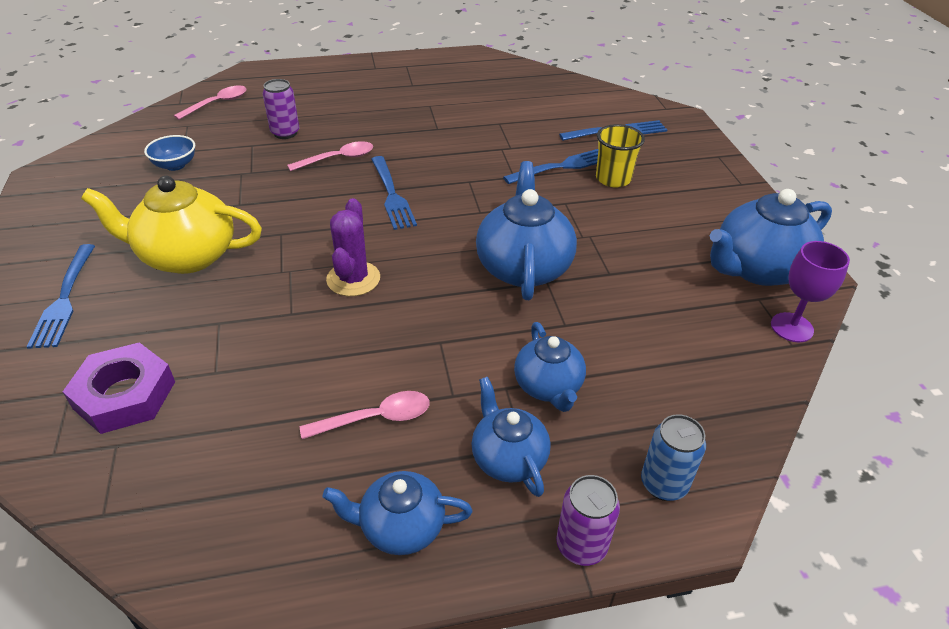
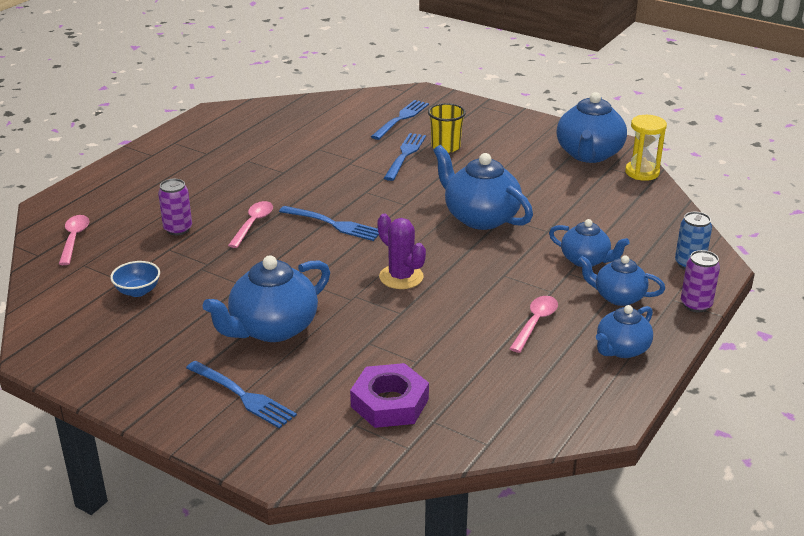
camera: 45 degrees left, 10 degrees down
yellow teapot [81,176,262,274] -> blue teapot [202,255,330,342]
purple goblet [771,241,850,342] -> yellow hourglass [625,115,667,181]

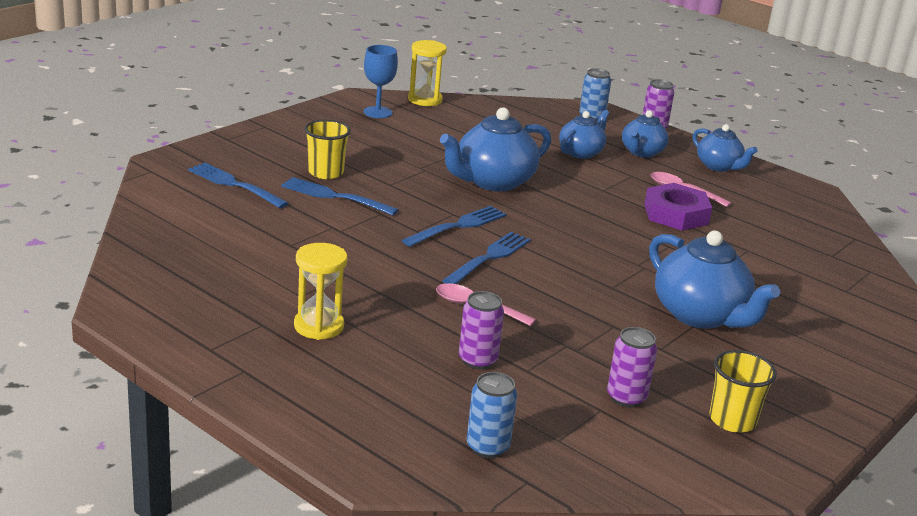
camera: 85 degrees left, 5 degrees down
pink spoon [59,215,89,265] -> blue can [467,372,517,459]
blue bowl [110,261,160,297] -> purple can [607,327,657,407]
blue fork [186,361,297,429] -> blue fork moved to [402,206,507,247]
purple nut [350,363,429,428] -> purple nut moved to [644,183,712,231]
purple cactus [378,214,426,289] -> none
blue teapot [557,92,627,163] -> blue goblet [364,45,398,118]
none -> yellow hourglass [294,243,348,340]
none -> yellow cup [710,350,777,433]

